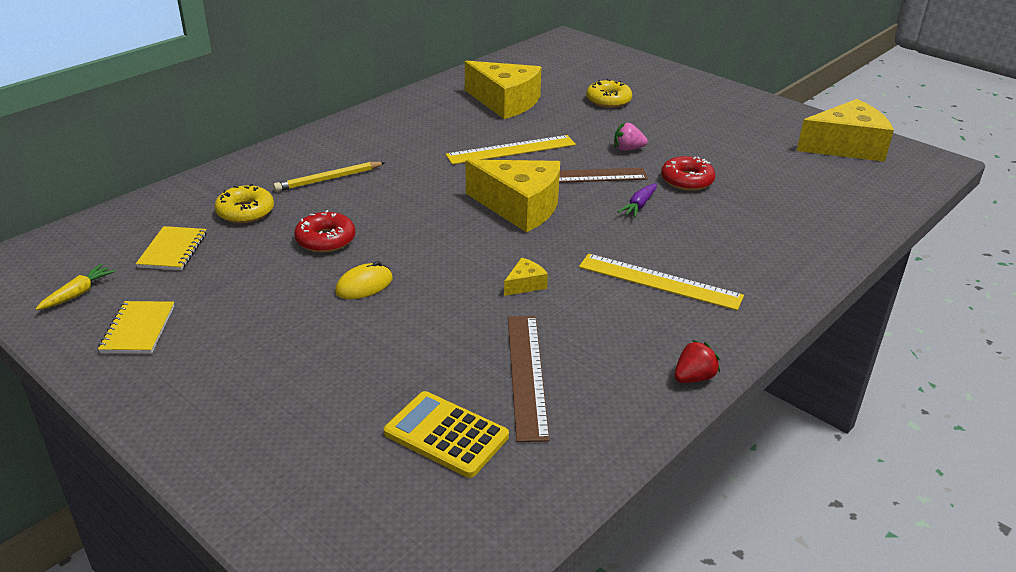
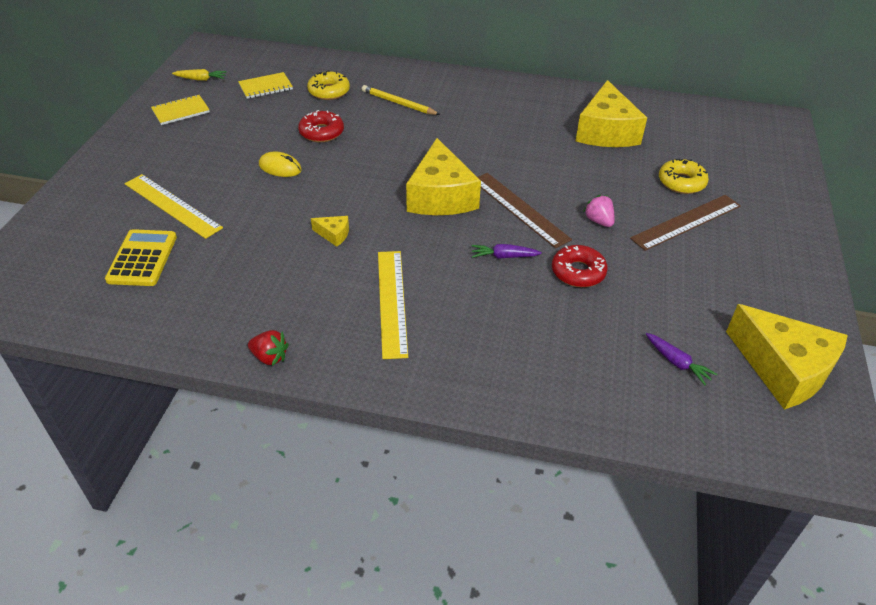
camera: 60 degrees right, 10 degrees up
yellow ruler [446,135,576,165] -> yellow ruler moved to [125,174,223,239]
brown ruler [508,316,550,442] -> brown ruler moved to [630,195,741,251]
none -> purple carrot [646,333,717,385]

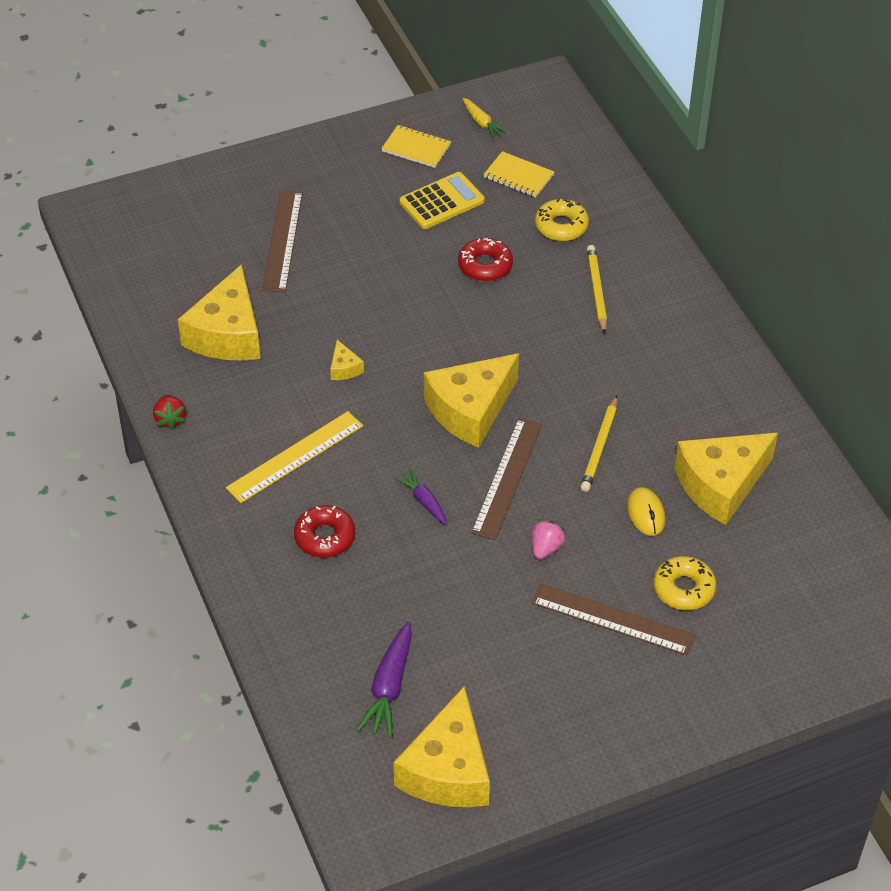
camera: 55 degrees right, 5 degrees up
yellow calculator [105,229,177,286] -> yellow calculator moved to [399,172,485,229]
yellow ruler [125,174,223,239] -> brown ruler [262,191,303,292]
yellow mouse [259,152,302,177] -> yellow mouse moved to [627,487,665,536]
red donut [552,245,608,287] -> red donut moved to [294,505,355,558]
purple carrot [646,333,717,385] -> purple carrot [356,622,412,738], size x1.63
none -> yellow cheese [178,264,260,361]
none -> yellow pencil [581,395,617,492]

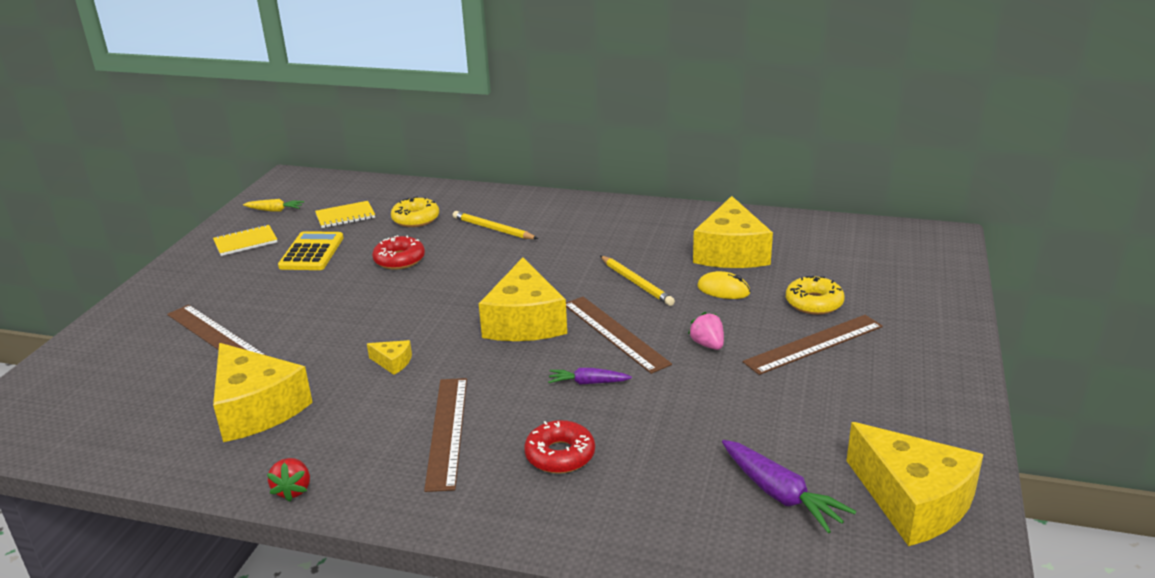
camera: 50 degrees left, 20 degrees down
red strawberry [153,395,186,430] -> red strawberry turned 60 degrees clockwise [267,458,310,502]
yellow ruler [226,411,363,503] -> brown ruler [424,378,467,492]

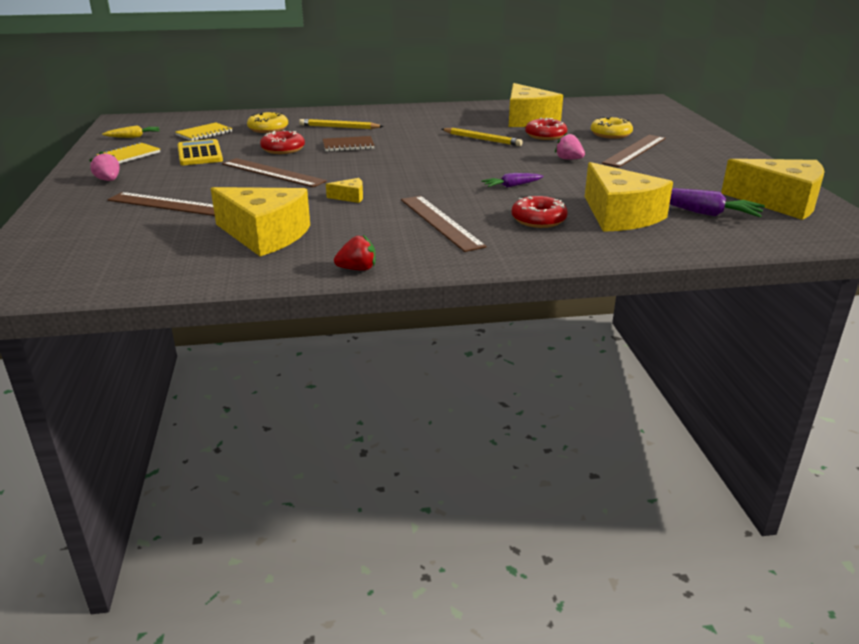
camera: 25 degrees left, 0 degrees up
red strawberry [267,458,310,502] -> red strawberry turned 75 degrees counterclockwise [334,235,375,271]
yellow cheese [479,257,567,341] -> yellow cheese moved to [585,162,673,232]
brown ruler [566,297,672,374] -> brown ruler moved to [222,158,327,187]
yellow mouse [697,271,751,299] -> red donut [525,118,567,140]
none -> pink strawberry [90,152,119,181]
none -> brown notebook [323,136,375,152]

